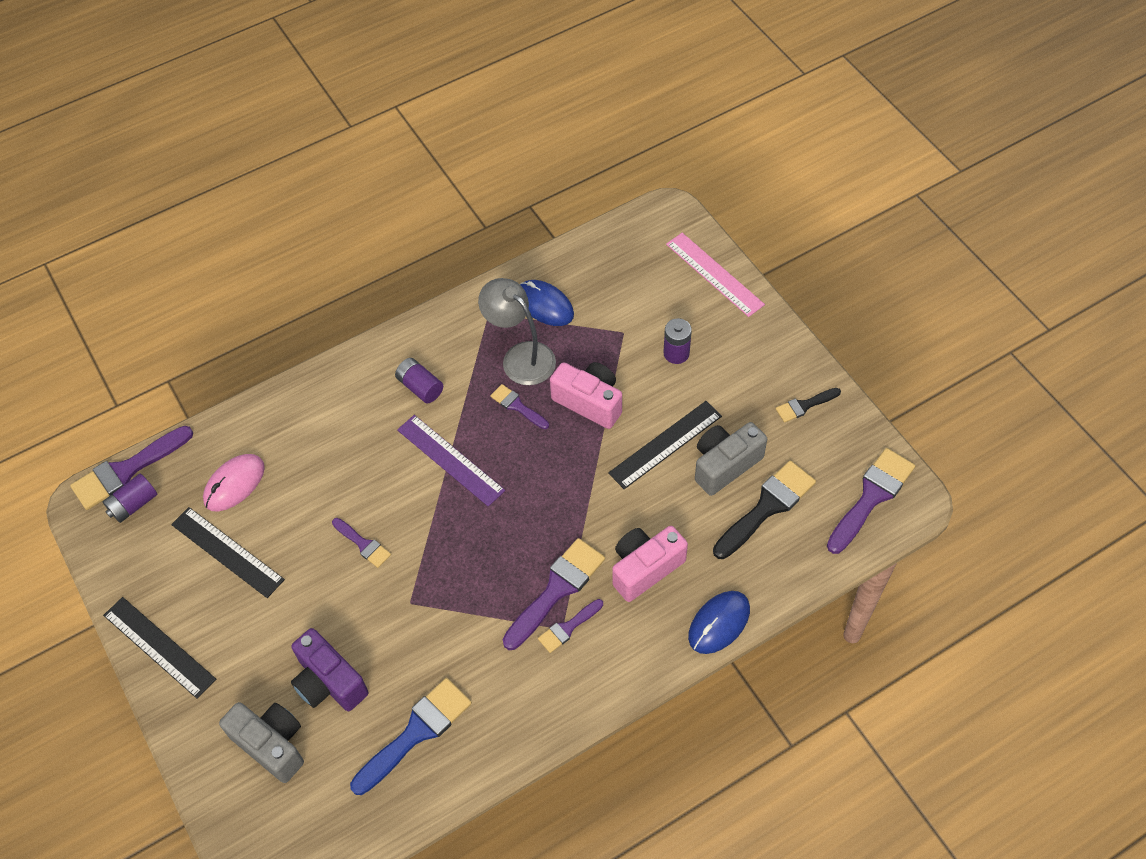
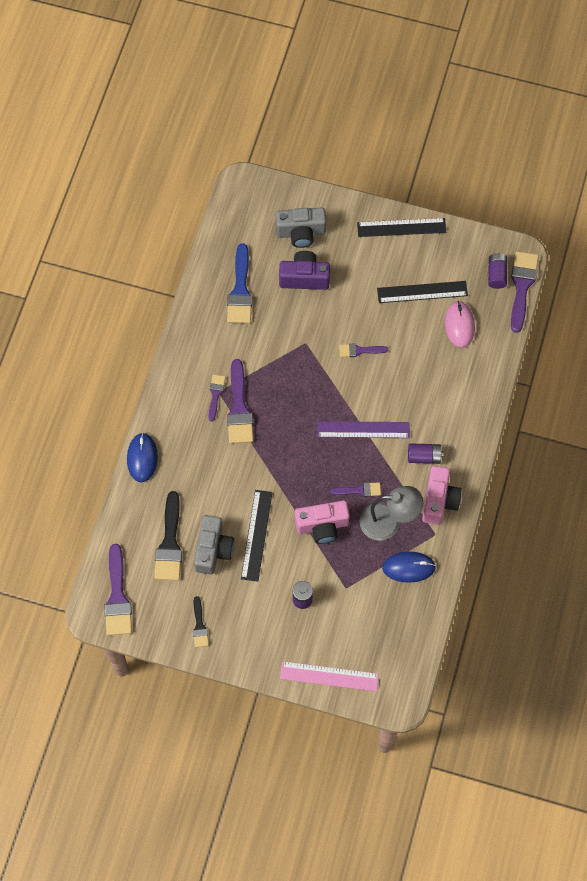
camera: 135 degrees right, 10 degrees up
pink camera [612,526,688,602] -> pink camera moved to [422,466,462,525]
black brush [776,388,841,423] -> black brush turned 150 degrees clockwise [193,596,209,647]

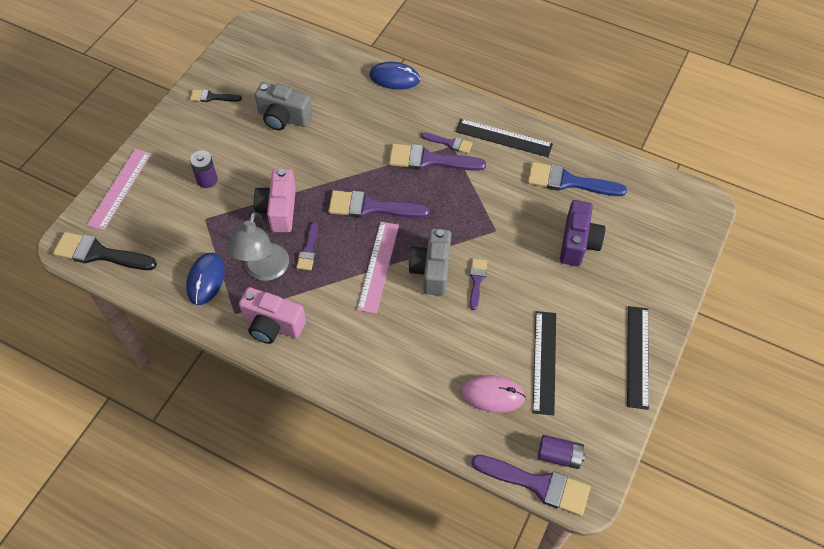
camera: 100 degrees right, 10 degrees down
purple brush [104,544,132,636] -> purple brush moved to [328,190,429,218]
black brush [154,491,182,581] -> black brush moved to [53,232,157,270]
black ruler [241,490,272,582] -> black ruler moved to [455,119,553,157]
grey camera [276,208,326,248] -> grey camera moved to [409,228,451,296]
purple ruler [317,421,410,438] -> pink ruler [357,222,399,314]
purple battery [408,443,444,464] -> none

